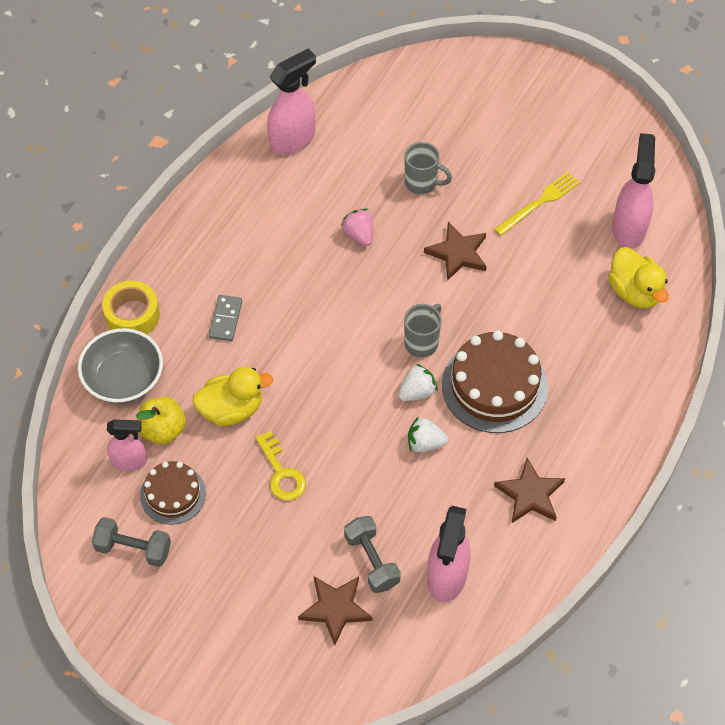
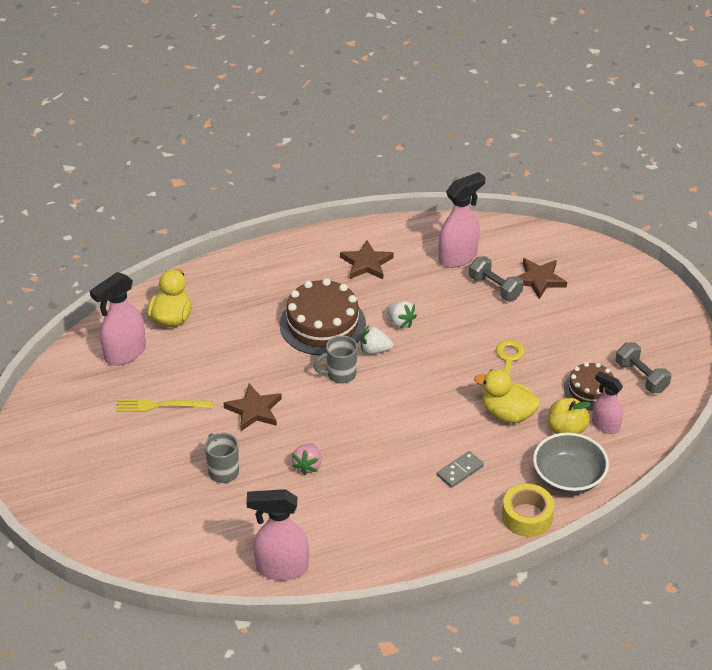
camera: 140 degrees left, 15 degrees down
grey dumbbell [344,516,401,593] -> grey dumbbell turned 60 degrees counterclockwise [469,256,523,301]

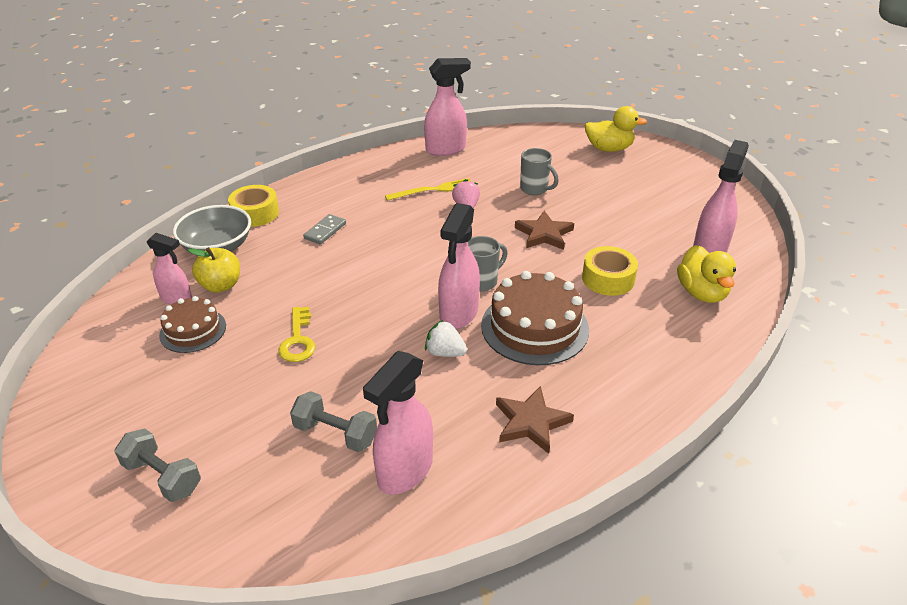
camera: 160 degrees right, 5 degrees down
yellow fork [116,399,213,412] -> yellow fork moved to [385,178,471,201]
white strawberry [361,326,393,354] -> pink spray bottle [438,203,480,329]
yellow duck [474,369,540,423] -> yellow duck moved to [585,106,647,152]
brown star [517,258,567,299] -> none
grey dumbbell [616,343,671,393] -> grey dumbbell moved to [114,428,201,502]
none -> yellow tape [582,246,638,296]

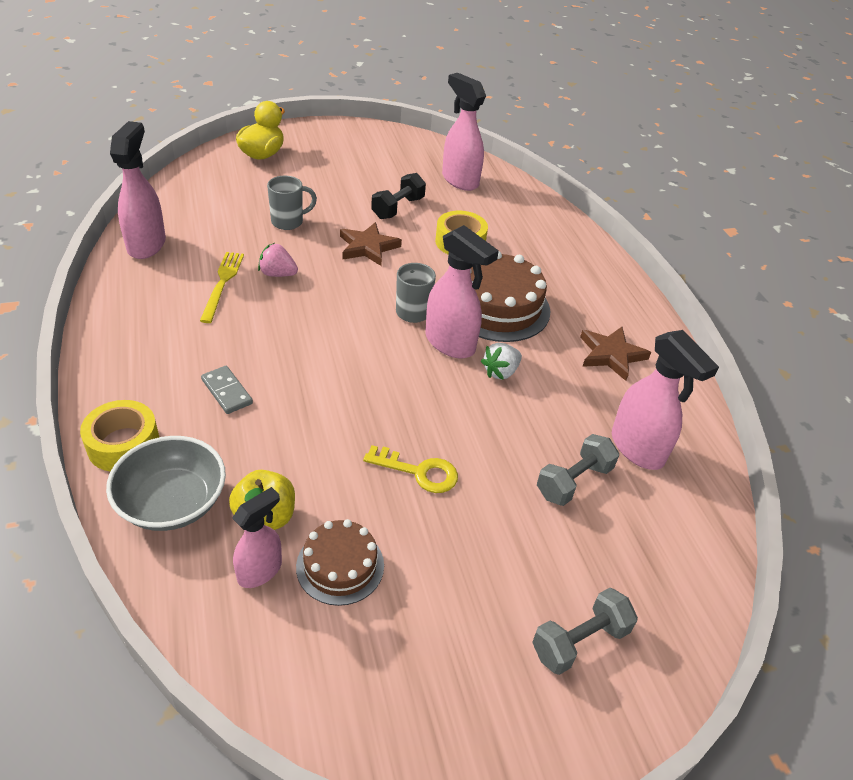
camera: 70 degrees left, 5 degrees up
yellow duck [677,245,736,303] -> none
none -> black dumbbell [371,173,426,219]

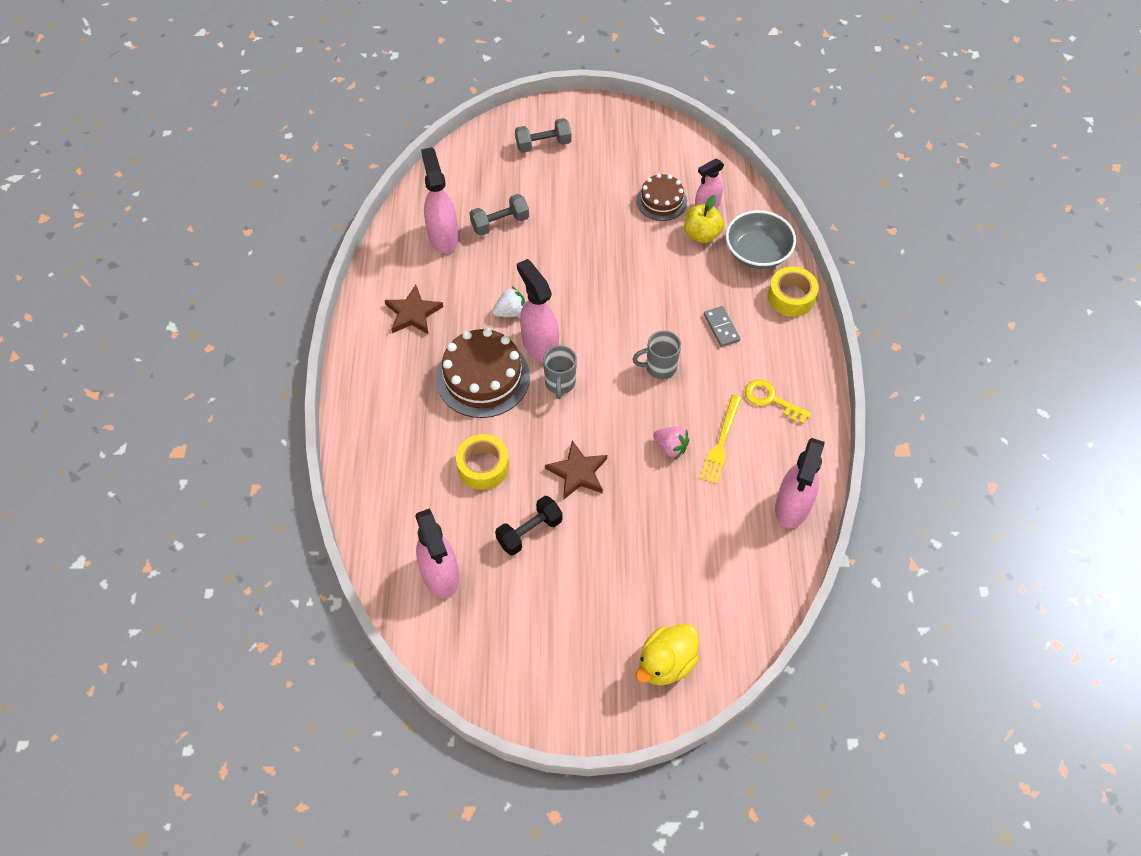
camera: 160 degrees left, 15 degrees up
grey mug [267,176,317,230] -> grey mug moved to [632,331,681,379]
yellow key [363,445,458,493] -> yellow key moved to [745,379,811,424]

